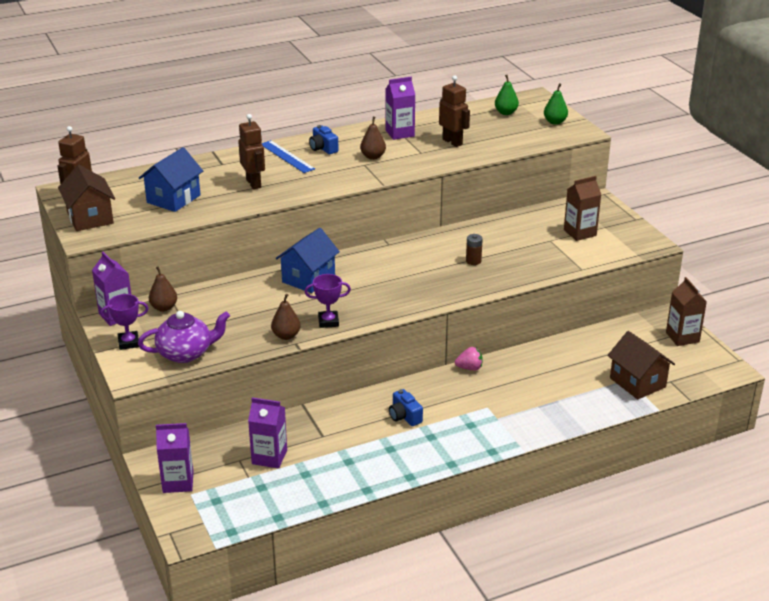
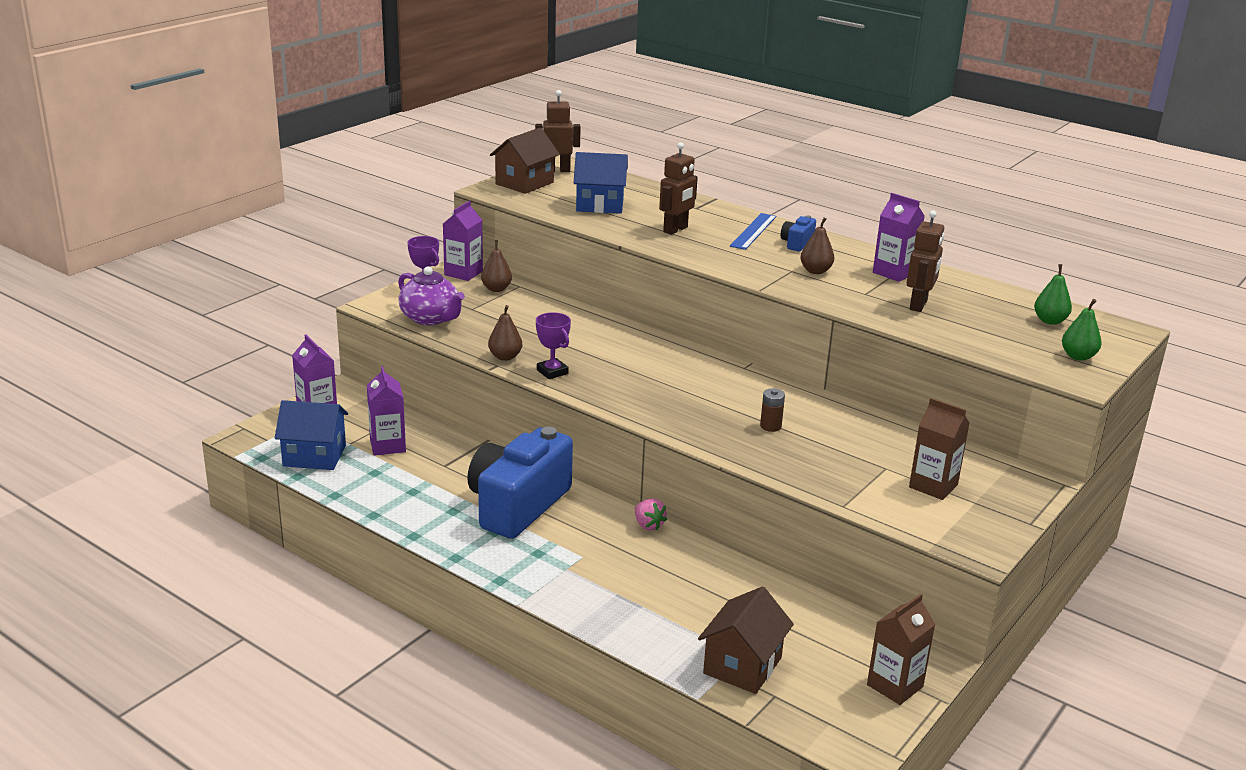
camera: 60 degrees right, 5 degrees down
blue house [276,228,340,293] -> blue house moved to [275,400,348,470]
blue camera [389,389,423,426] -> blue camera [467,427,573,539], size x2.47

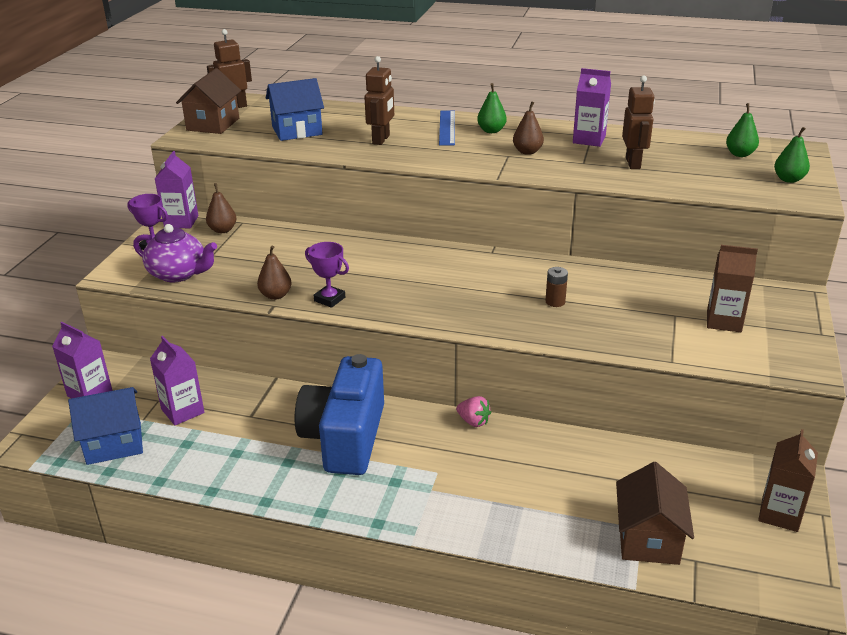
camera: 20 degrees left, 5 degrees up
blue camera [781,215,816,251] -> green pear [477,83,507,133]

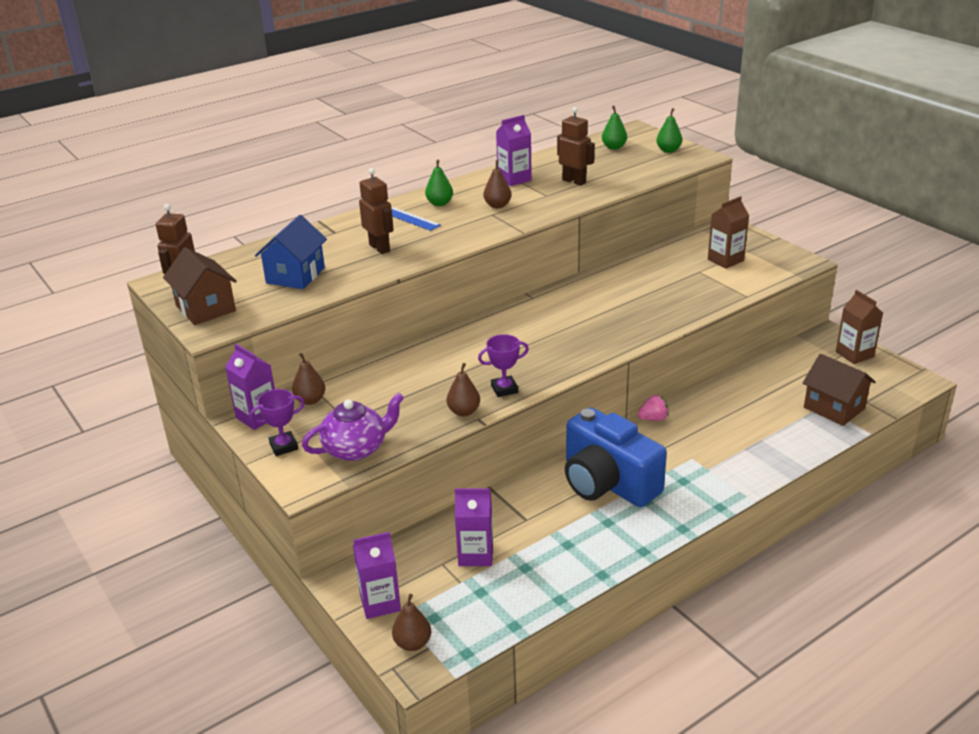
camera: 50 degrees left, 0 degrees up
blue house [68,387,143,465] -> none
brown battery [545,267,568,307] -> none
none -> brown pear [392,594,431,651]

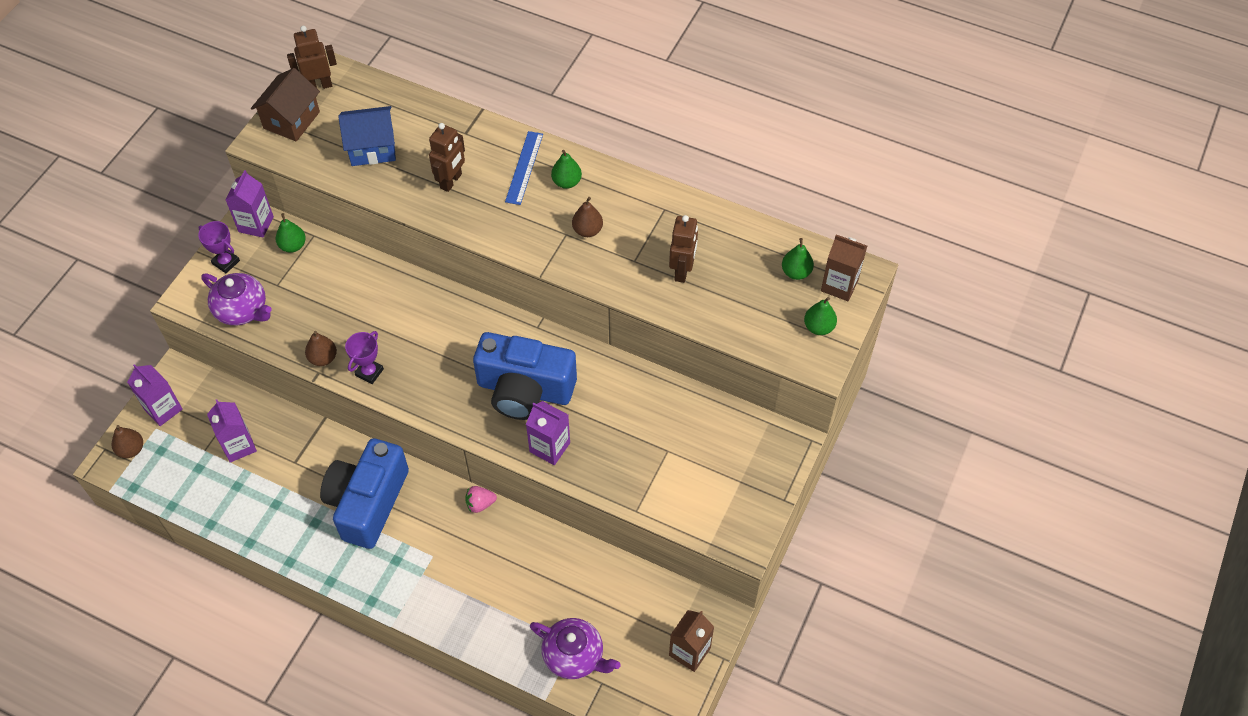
camera: 60 degrees right, 25 degrees up
brown pear [292,353,326,405] -> green pear [276,213,306,253]
purple trophy [478,334,529,397] -> purple trophy turned 75 degrees clockwise [345,331,384,384]
purple carton [496,115,532,186] -> purple carton moved to [526,401,570,465]
pink strawberry [638,395,669,421] -> pink strawberry turned 120 degrees clockwise [465,486,497,513]
brown carton [708,196,749,269] -> brown carton moved to [821,235,867,301]
brown house [803,354,876,426] -> purple teapot [530,618,621,679]
none -> blue camera [473,332,577,420]

